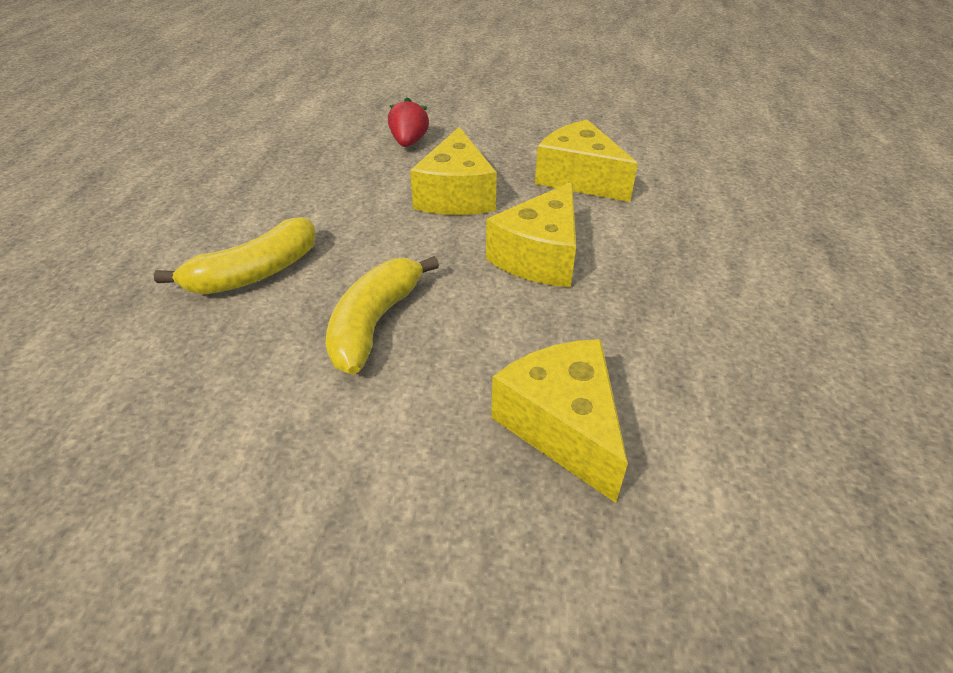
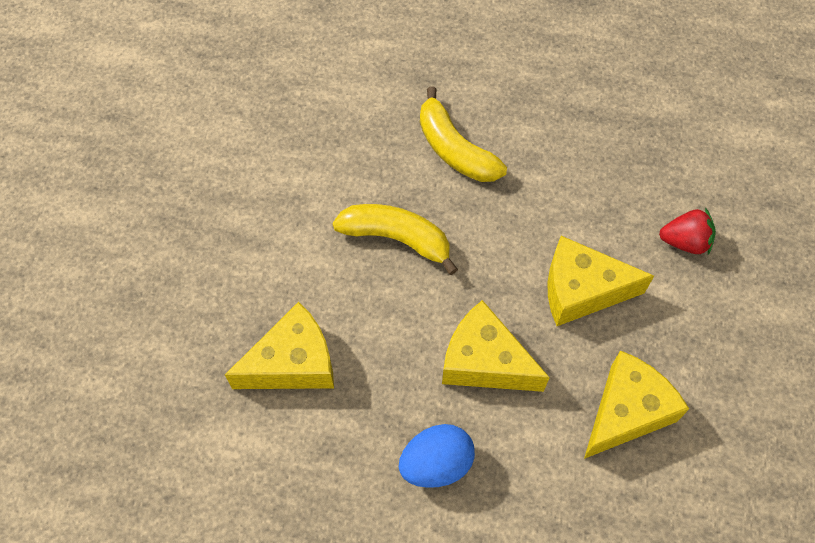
camera: 90 degrees right, 20 degrees up
none -> blue egg [399,424,475,488]

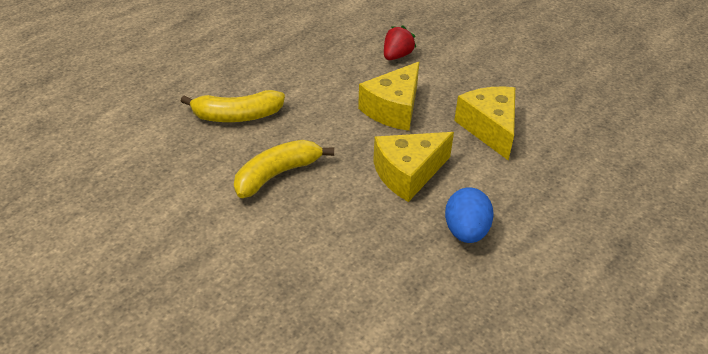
camera: 60 degrees left, 20 degrees down
yellow cheese [225,302,334,389] -> none

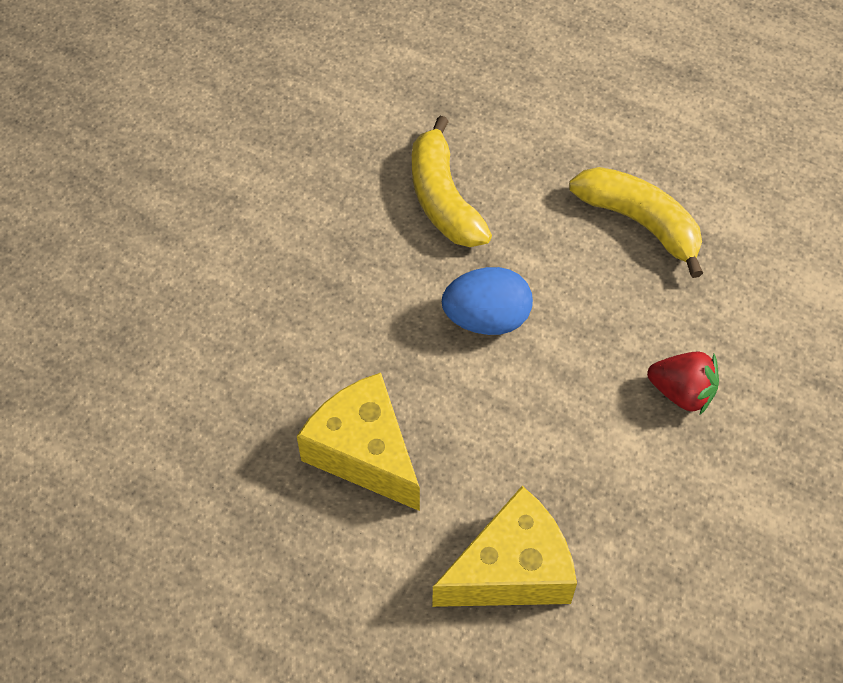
camera: 80 degrees right, 15 degrees up
yellow banana [234,140,334,198] -> yellow banana moved to [569,167,703,278]
yellow cheese [358,62,419,131] -> none
blue egg [445,187,494,243] -> blue egg moved to [442,267,533,335]

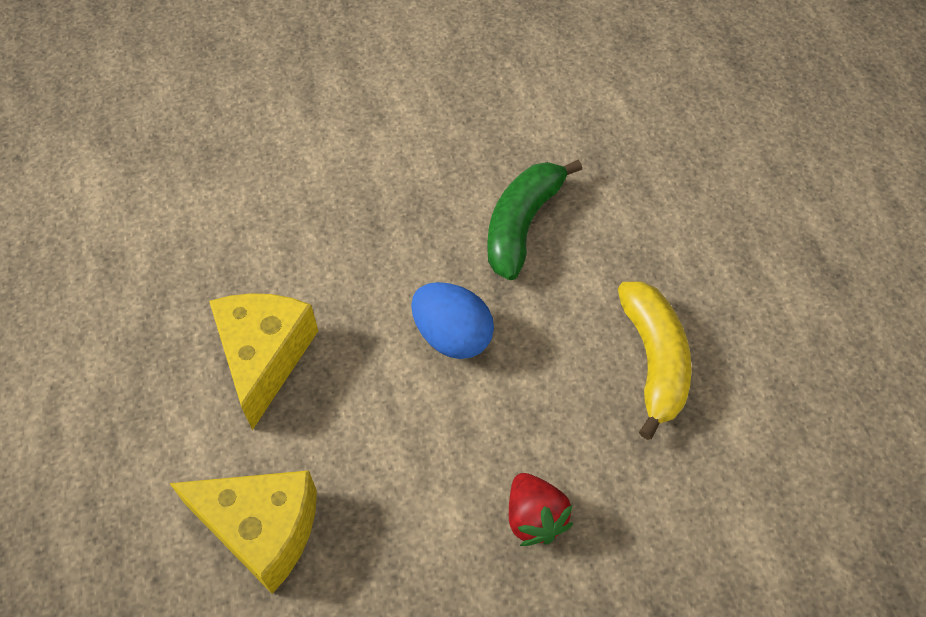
camera: 45 degrees right, 0 degrees up
yellow banana [412,116,492,247] -> green banana [487,160,582,280]

